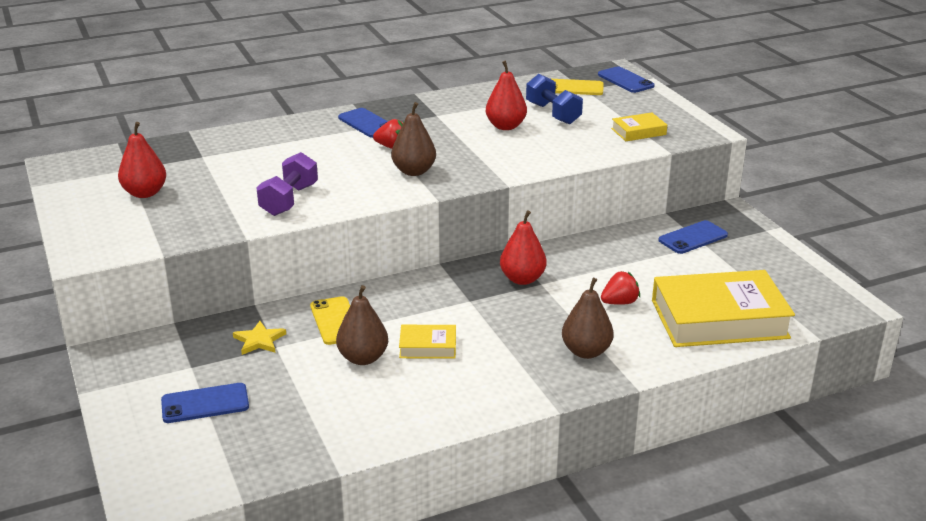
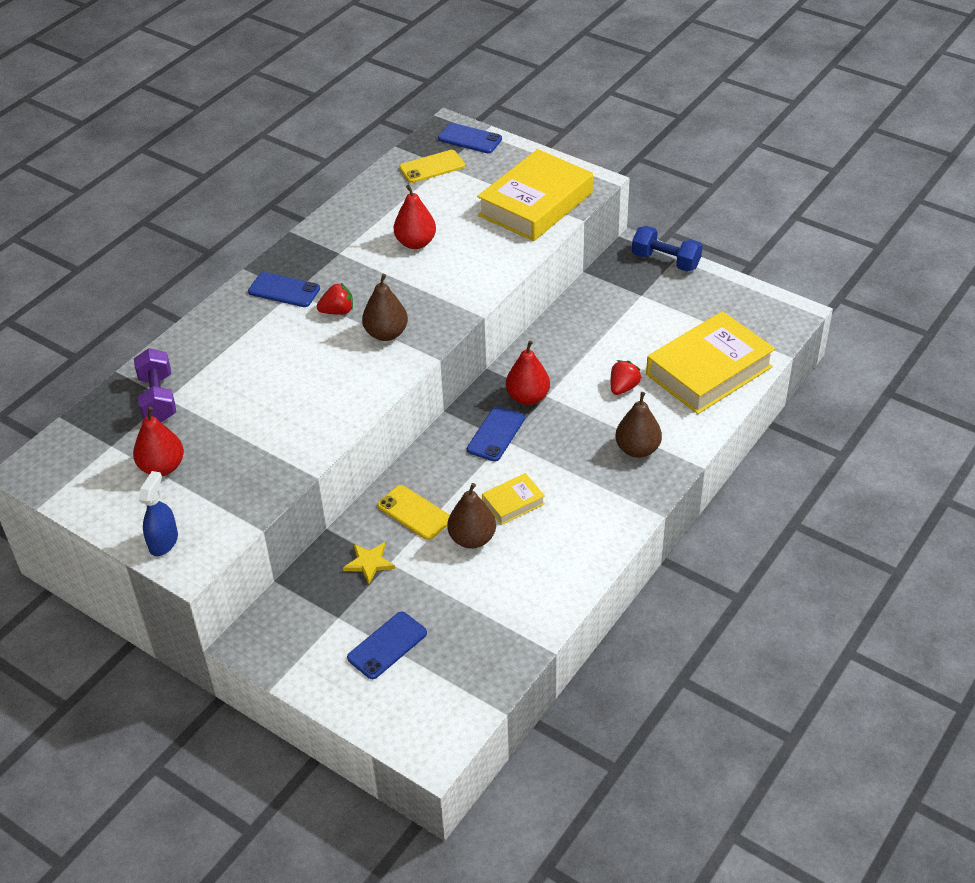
camera: 30 degrees left, 15 degrees up
purple dumbbell [257,152,318,216] -> purple dumbbell moved to [134,348,176,422]
blue dumbbell [526,74,583,125] -> blue dumbbell moved to [632,226,702,272]
yellow book [611,112,667,141] -> yellow book [477,149,593,241], size x2.19
blue phone [659,220,728,254] -> blue phone moved to [467,406,525,462]
none -> blue spray bottle [139,471,178,556]

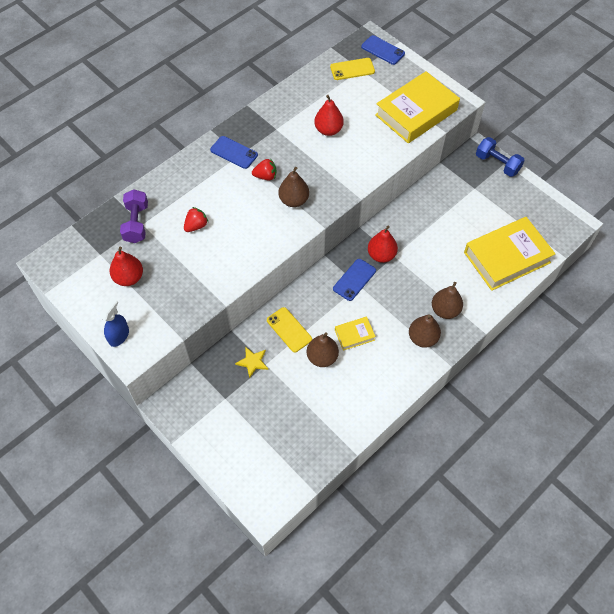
camera: 10 degrees right, 15 degrees up
blue phone [347,612,427,679] -> none
red strawberry [610,360,642,395] -> red strawberry moved to [184,207,208,232]
none -> brown pear [409,314,441,348]

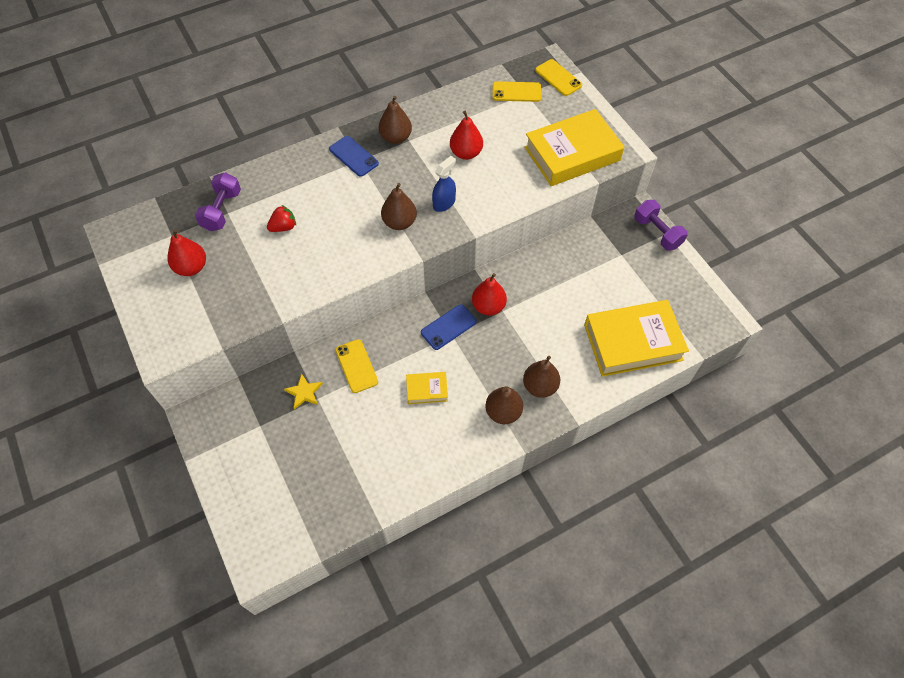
camera: 15 degrees right, 0 degrees up
blue spray bottle [100,298,129,347] -> blue spray bottle moved to [432,156,456,212]
red strawberry [252,158,276,180] -> none
brown pear [307,333,339,367] -> brown pear moved to [379,96,412,144]
blue phone [361,35,405,65] -> yellow phone [535,59,582,96]
blue dumbbell [476,137,525,177] -> purple dumbbell [634,200,688,251]

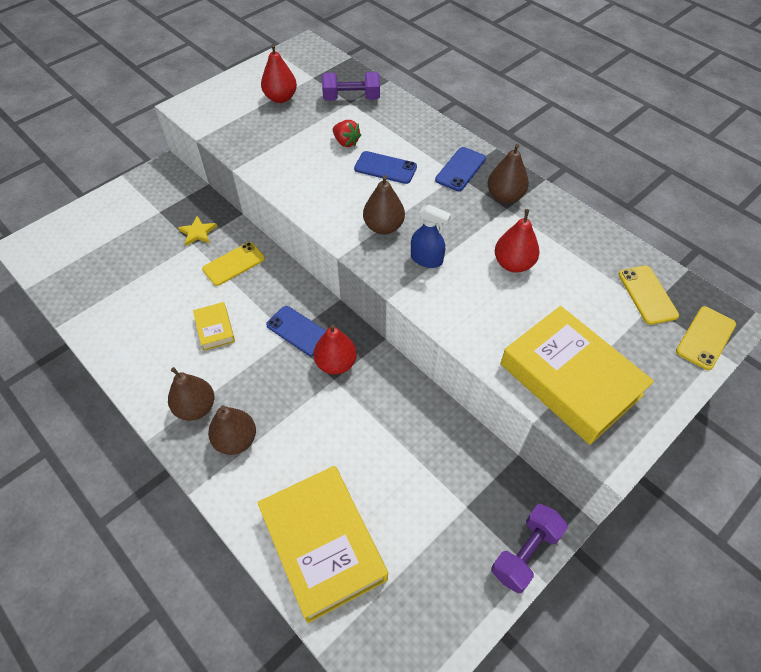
camera: 75 degrees right, 5 degrees down
none -> blue phone [354,151,417,184]

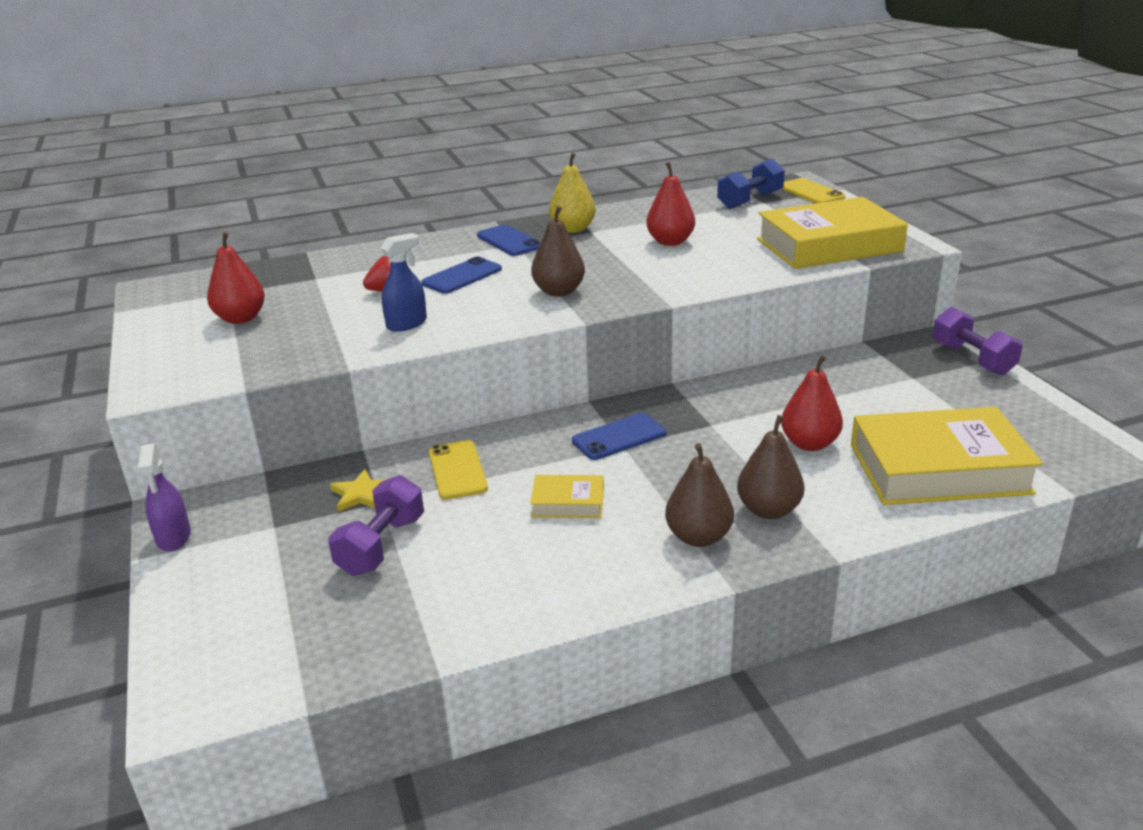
camera: 65 degrees left, 25 degrees down
red pear [314,325,357,375] -> red pear moved to [781,355,843,451]
purple dumbbell [322,72,380,101] -> purple dumbbell moved to [328,475,424,576]
blue spray bottle [411,205,451,268] -> blue spray bottle moved to [381,233,427,332]
brown pear [488,144,529,203] -> yellow pear [549,152,596,233]
yellow phone [618,266,679,325] -> blue dumbbell [717,158,785,210]
none -> purple spray bottle [138,443,191,551]

